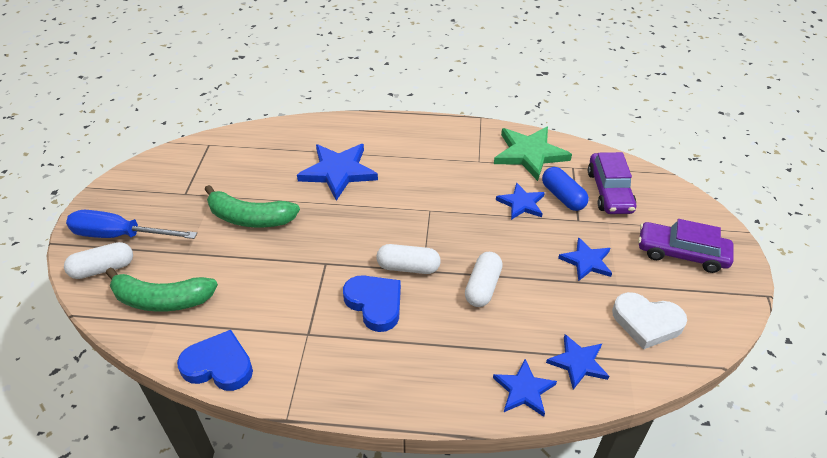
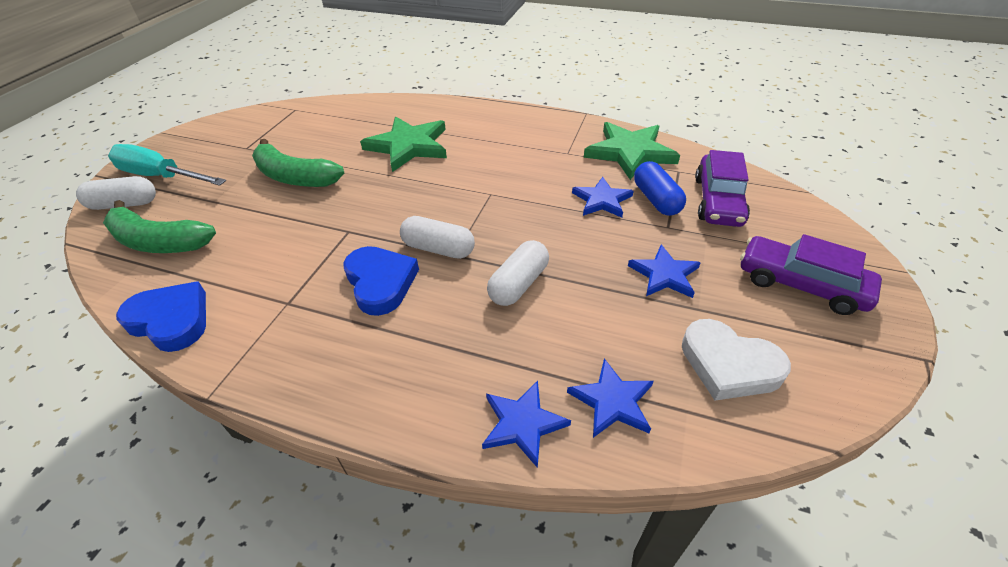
camera: 15 degrees right, 0 degrees up
blue screwdriver [66,210,197,239] -> turquoise screwdriver [108,144,226,186]
blue star [297,144,378,201] -> green star [360,116,447,172]

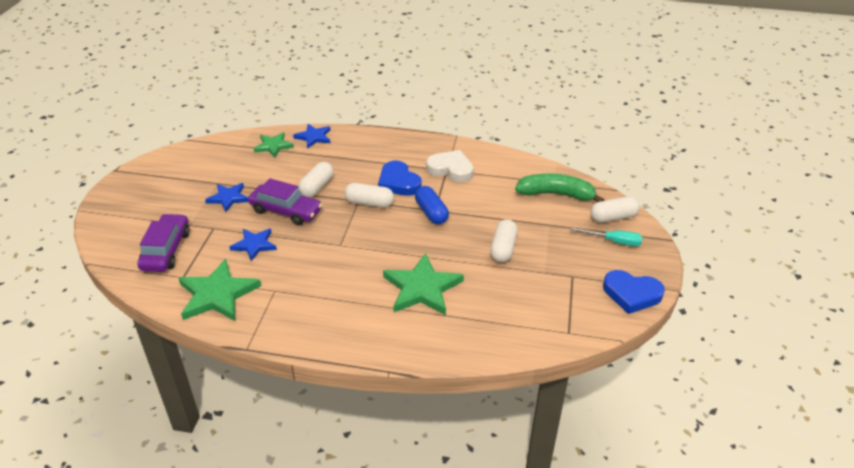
camera: 170 degrees right, 5 degrees down
turquoise screwdriver [108,144,226,186] -> turquoise screwdriver [571,228,643,246], size x0.61
blue heart [116,281,206,352] -> blue heart moved to [603,270,665,314]
green banana [252,139,344,187] -> white capsule [490,219,518,262]
blue star [567,358,654,438] -> green star [254,132,294,158]
blue capsule [634,161,686,216] -> blue capsule moved to [415,186,449,224]
white heart [682,319,791,400] -> white heart moved to [426,150,474,182]
purple car [740,234,882,315] -> purple car moved to [248,178,322,225]

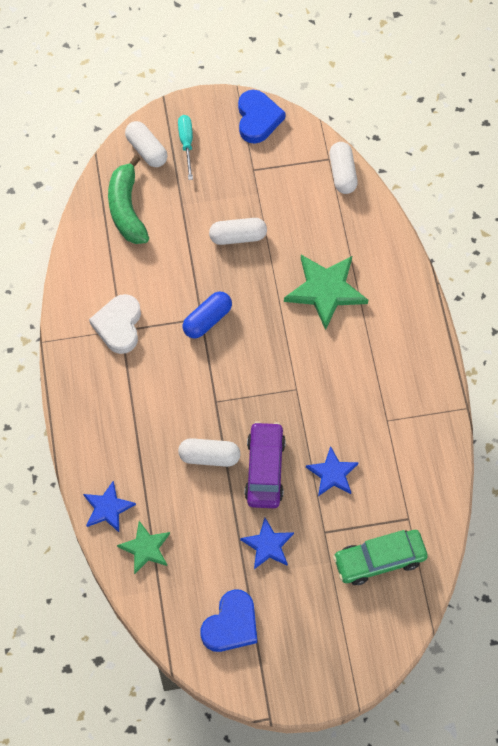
camera: 110 degrees left, 25 degrees up
purple car [137,213,190,272] -> green car [333,530,428,585]
green star [179,259,261,321] -> none
white capsule [344,183,394,208] -> white capsule moved to [329,142,358,194]
blue heart [378,161,421,196] -> blue heart moved to [200,589,257,652]

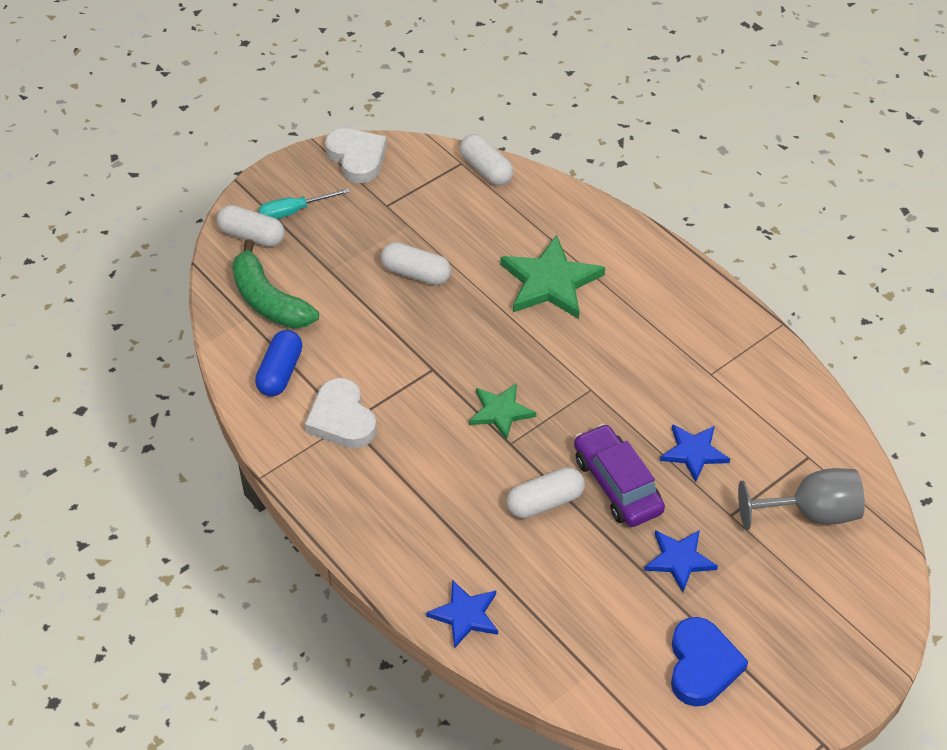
camera: 30 degrees left, 15 degrees down
green star [117,521,170,574] -> green star moved to [469,383,536,440]
turquoise screwdriver [178,115,193,180] -> turquoise screwdriver turned 75 degrees counterclockwise [258,188,350,219]
blue capsule [183,291,232,339] -> blue capsule moved to [255,330,302,396]
white capsule [209,218,267,245] -> white capsule turned 60 degrees clockwise [381,242,451,285]
blue heart [238,90,286,144] -> white heart [325,128,387,183]
green car [333,530,428,585] -> grey goblet [738,468,865,530]

